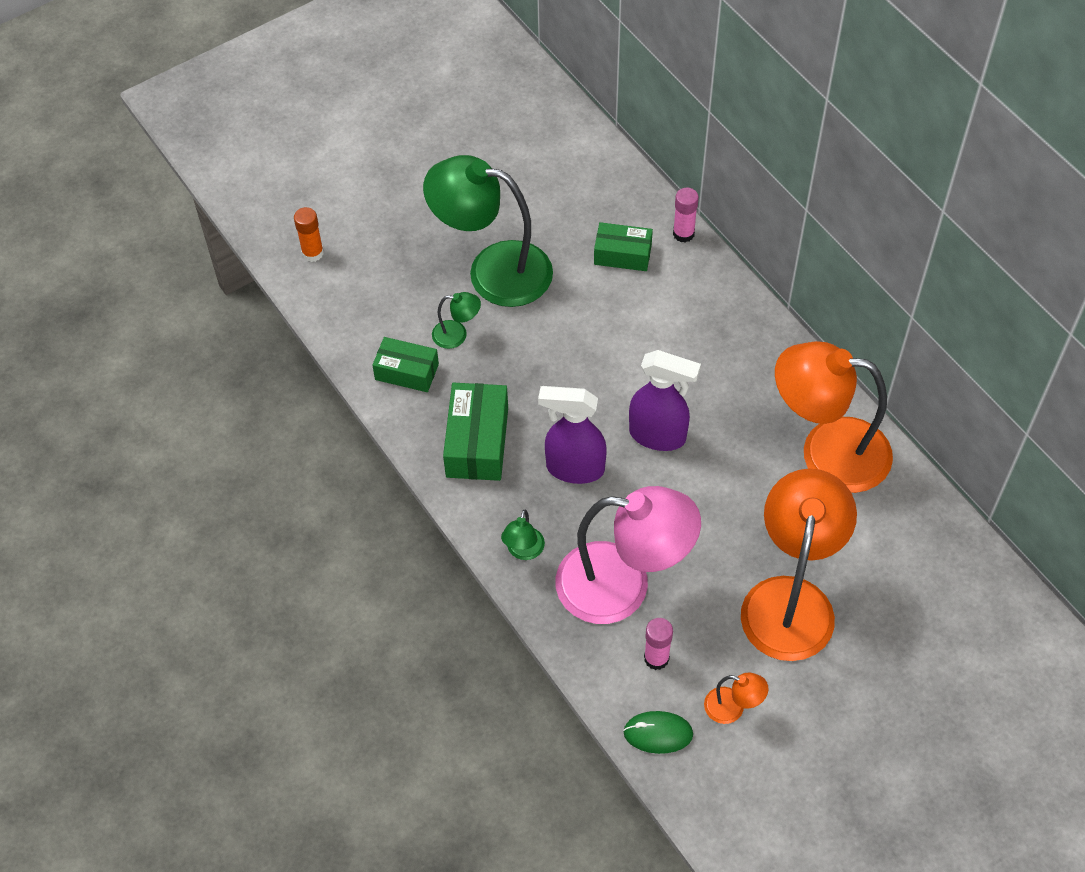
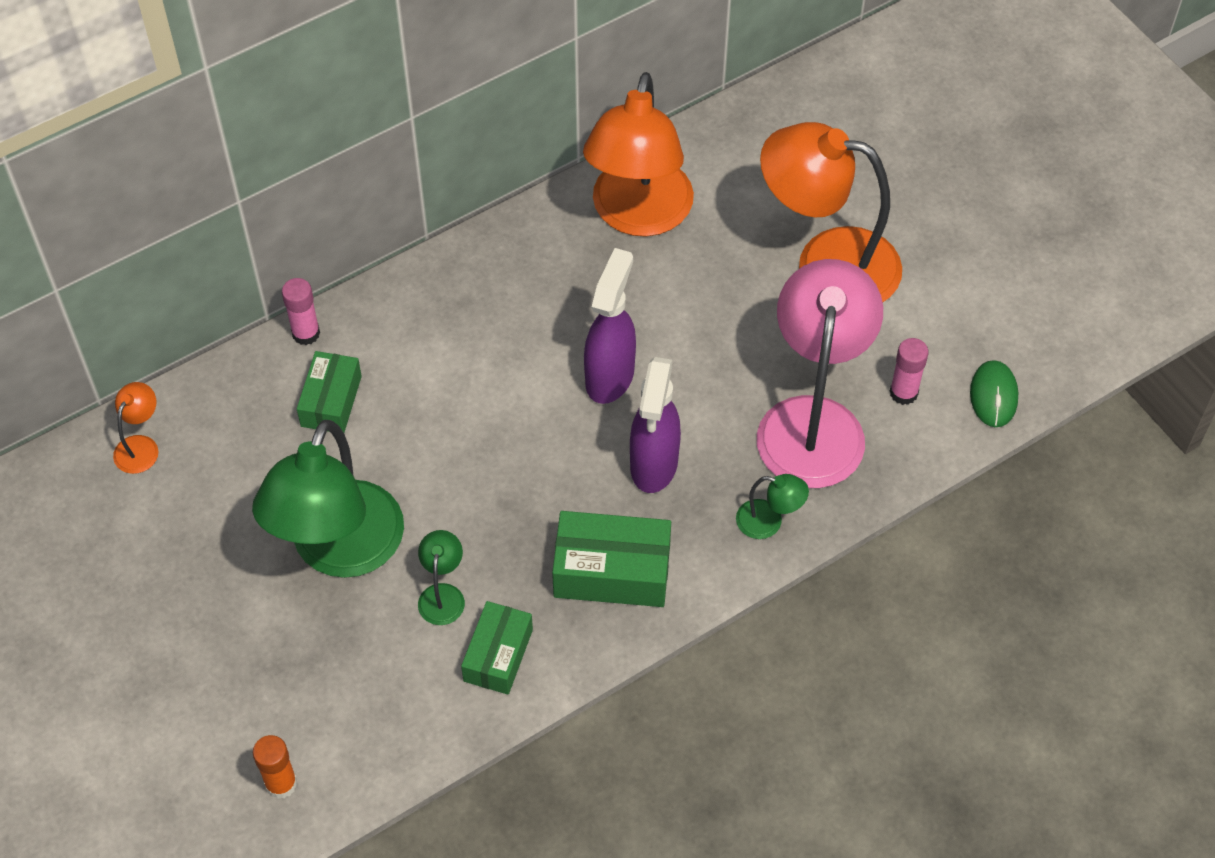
camera: 90 degrees left, 0 degrees up
orange lamp [704,673,769,724] -> orange lamp moved to [113,382,158,474]

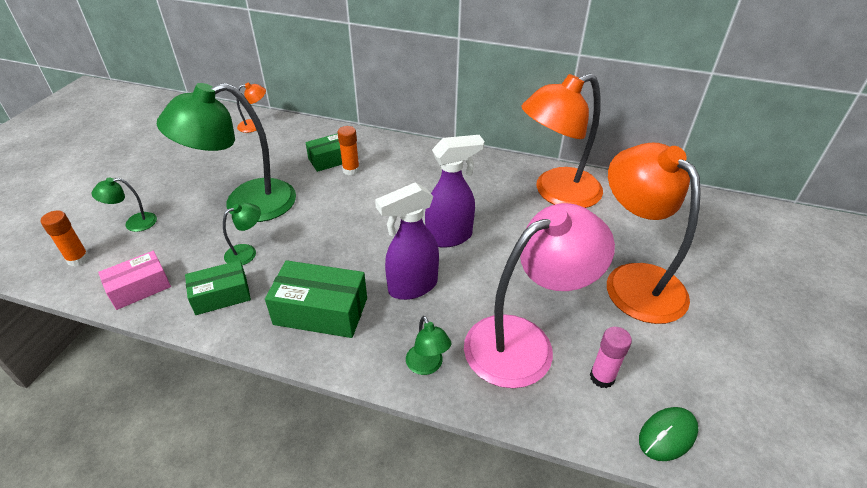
camera: 50 degrees right, 15 degrees down
pink glue stick [282,278,320,345] -> none
green box [552,511,671,607] -> green box turned 45 degrees counterclockwise [265,260,367,338]
none -> green lamp [92,178,157,232]
none -> pink box [98,251,171,310]
none -> orange glue stick [337,126,360,175]

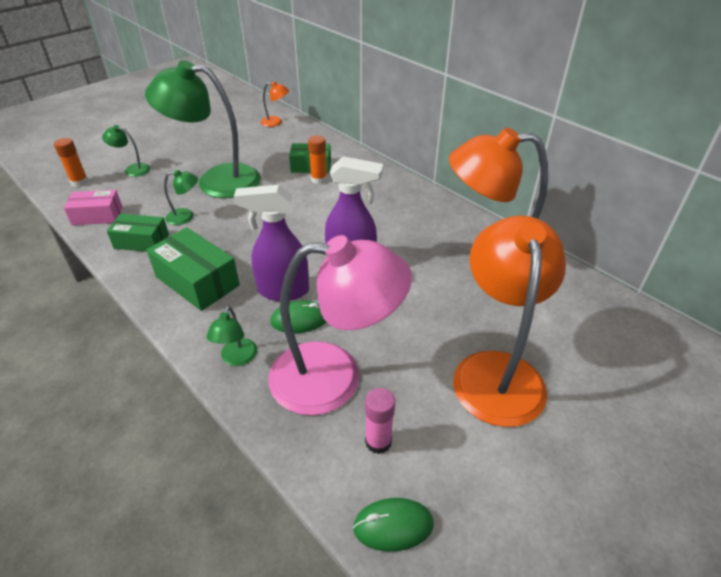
camera: 30 degrees right, 0 degrees up
none -> green mouse [270,300,326,333]

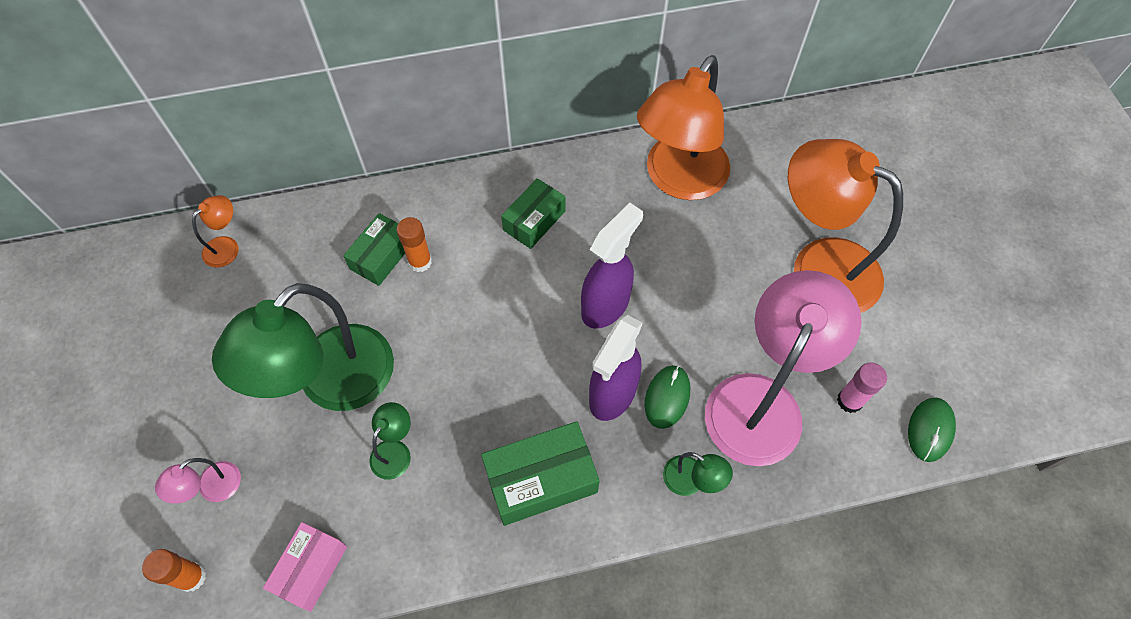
camera: 60 degrees left, 20 degrees up
green lamp [102,125,150,177] -> pink lamp [155,458,241,504]
green box [107,214,169,252] -> green box moved to [501,178,565,249]

